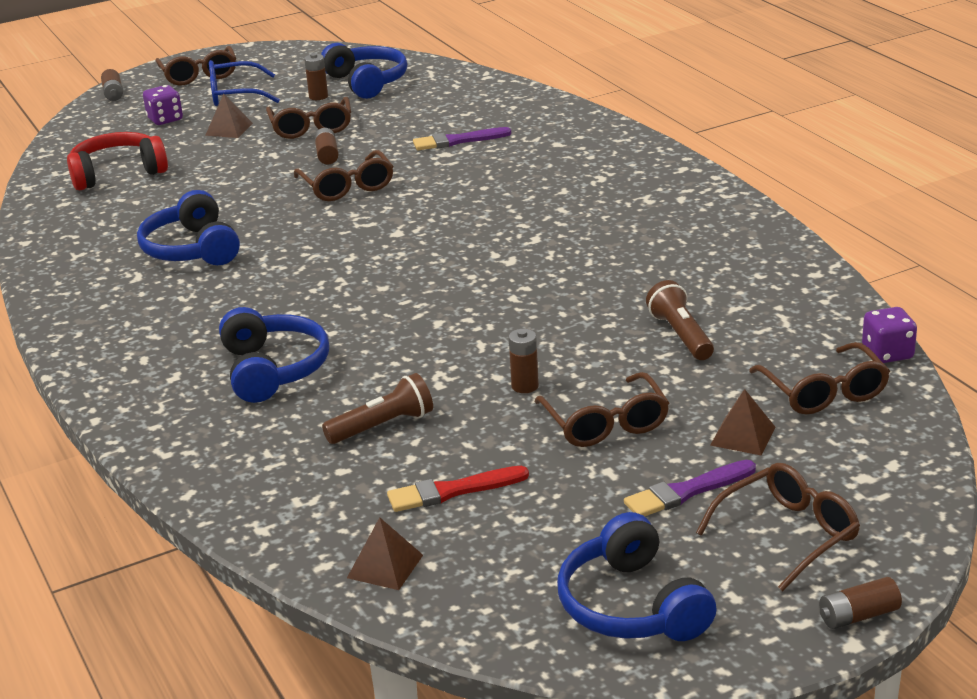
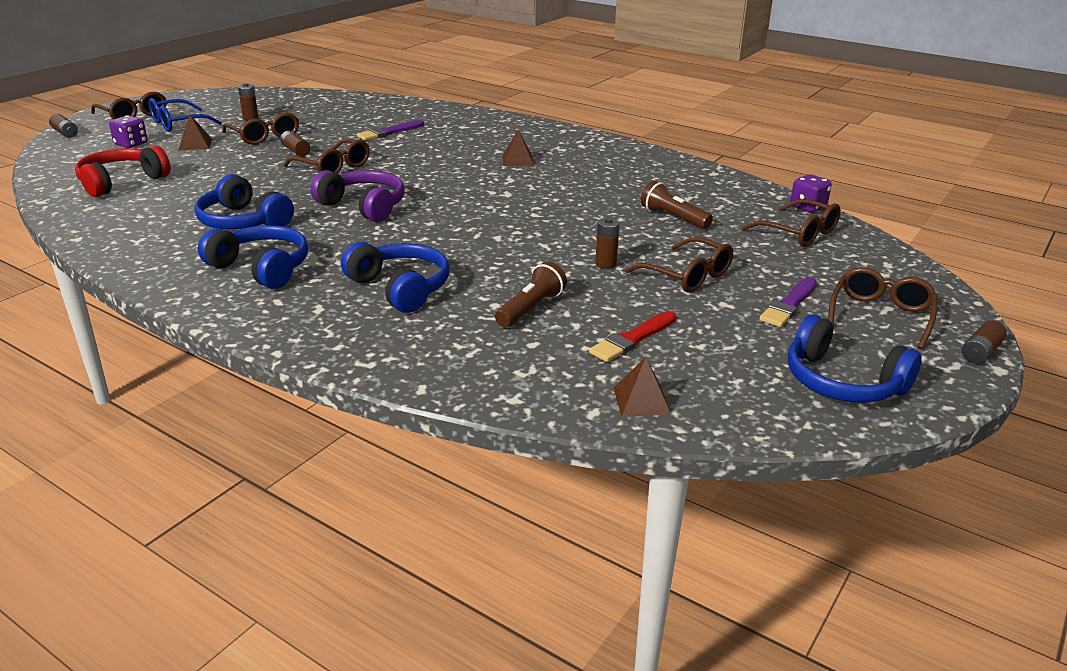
camera: 30 degrees left, 0 degrees up
blue headphones [321,43,407,99] -> blue headphones moved to [198,225,308,289]
brown pyramid [710,389,775,455] -> brown pyramid moved to [502,130,534,166]
none -> purple headphones [311,170,405,222]

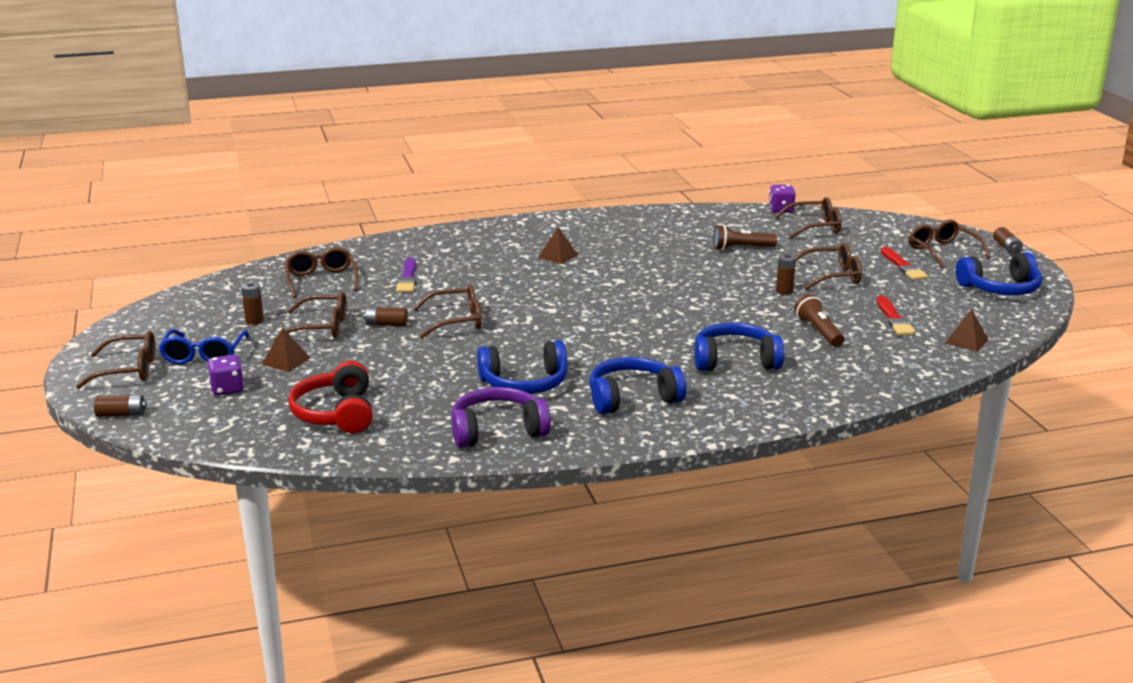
camera: 50 degrees left, 5 degrees down
purple headphones [311,170,405,222] -> purple headphones moved to [451,387,551,448]
purple brush [759,277,817,327] -> red brush [880,247,928,280]
none -> brown glasses [285,247,359,298]

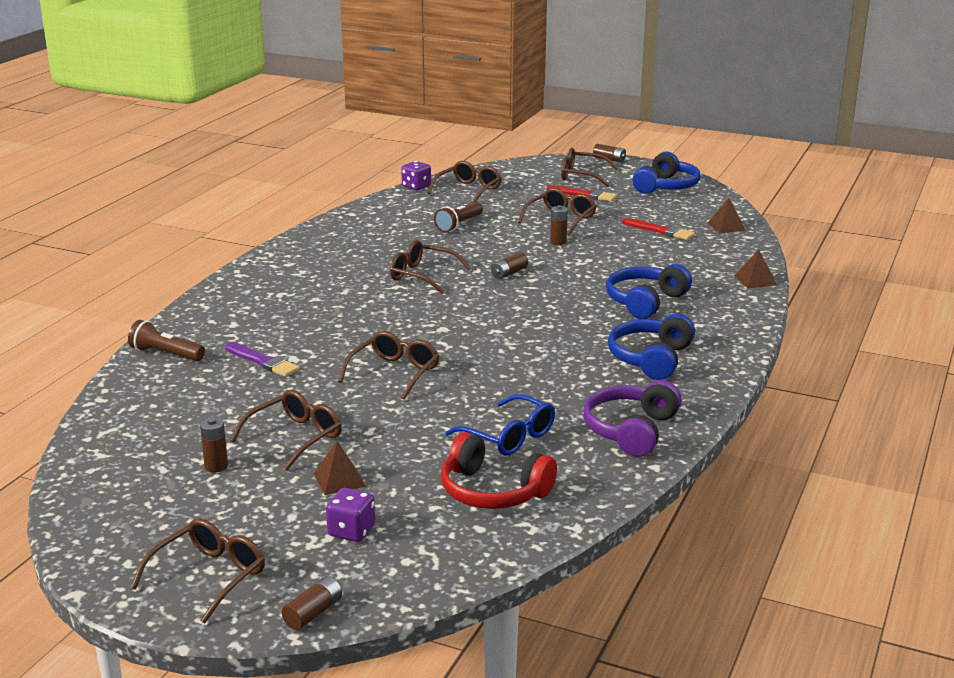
camera: 50 degrees left, 0 degrees up
blue glasses [159,329,249,364] -> blue glasses moved to [445,394,555,455]
brown glasses [285,247,359,298] -> brown glasses moved to [390,240,471,294]
brown battery [364,307,408,326] -> brown battery moved to [491,252,528,279]
blue headphones [477,340,567,394] -> none
brown pyramid [538,227,578,264] -> brown pyramid moved to [735,249,777,288]
brown flashlight [794,294,844,347] -> brown flashlight moved to [128,320,205,361]

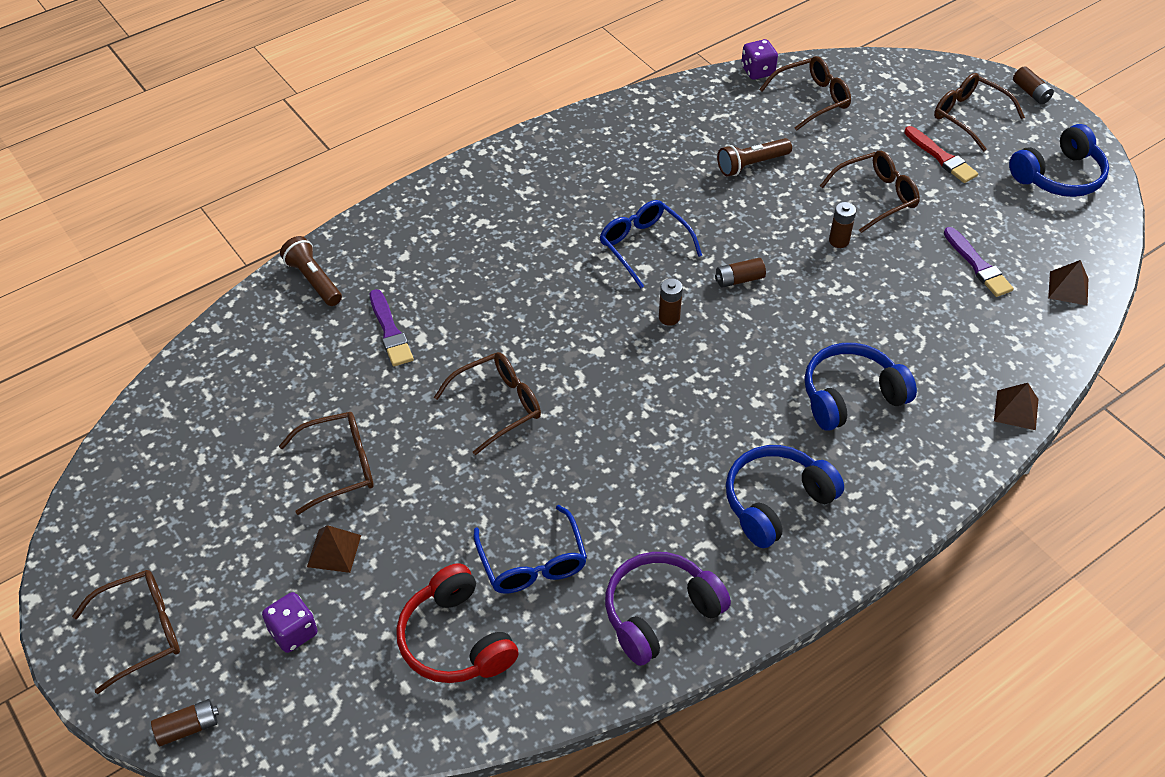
camera: 30 degrees right, 25 degrees up
brown battery [200,418,228,472] -> brown battery moved to [659,278,683,326]
brown glasses [390,240,471,294] -> blue glasses [600,200,702,288]
red brush [622,218,695,240] -> purple brush [944,227,1014,297]

